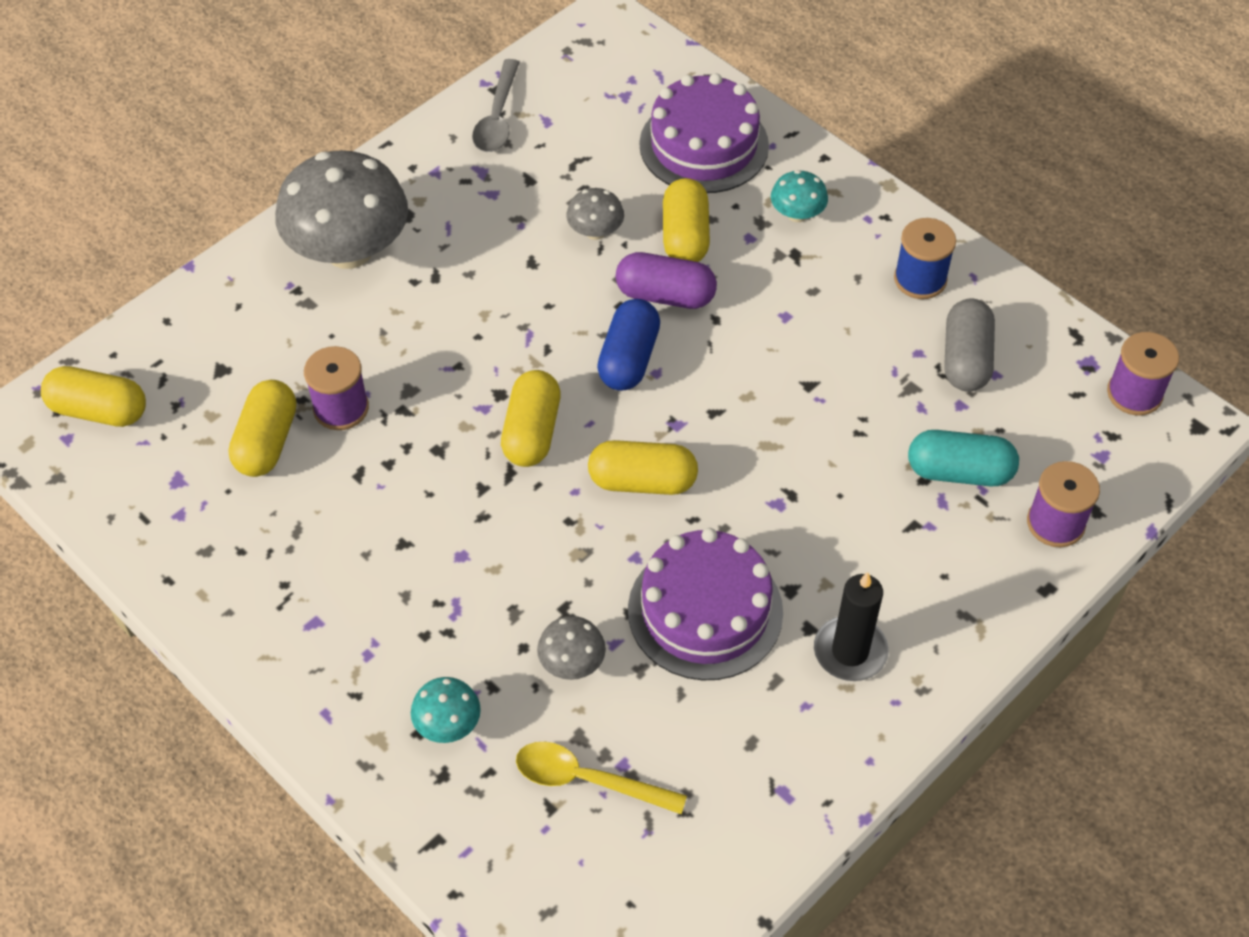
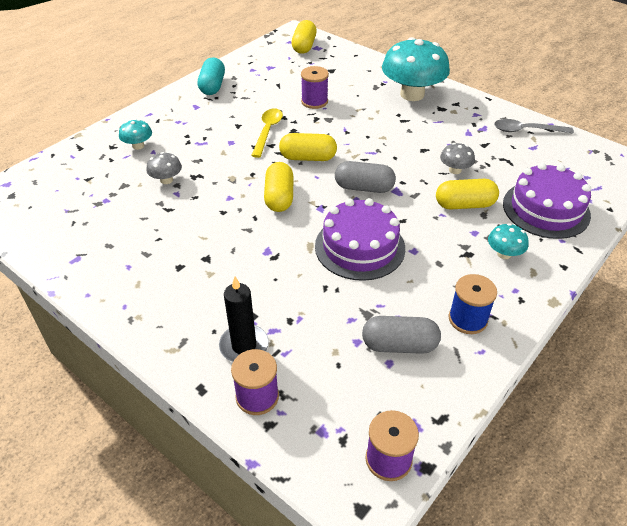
camera: 85 degrees right, 10 degrees down
yellow capsule [229,380,296,477] -> none
grey mushroom [275,150,408,269] -> turquoise mushroom [382,37,450,101]
yellow spoon [516,742,687,814] -> yellow spoon moved to [251,108,283,158]
blue capsule [597,299,660,391] -> grey capsule [335,161,396,193]
purple capsule [616,252,717,309] -> none
purple cake [628,528,783,681] -> purple cake moved to [315,198,405,281]
black candle [814,572,889,681] -> black candle moved to [219,277,269,362]
turquoise capsule [908,430,1019,487] -> turquoise capsule moved to [198,57,225,95]

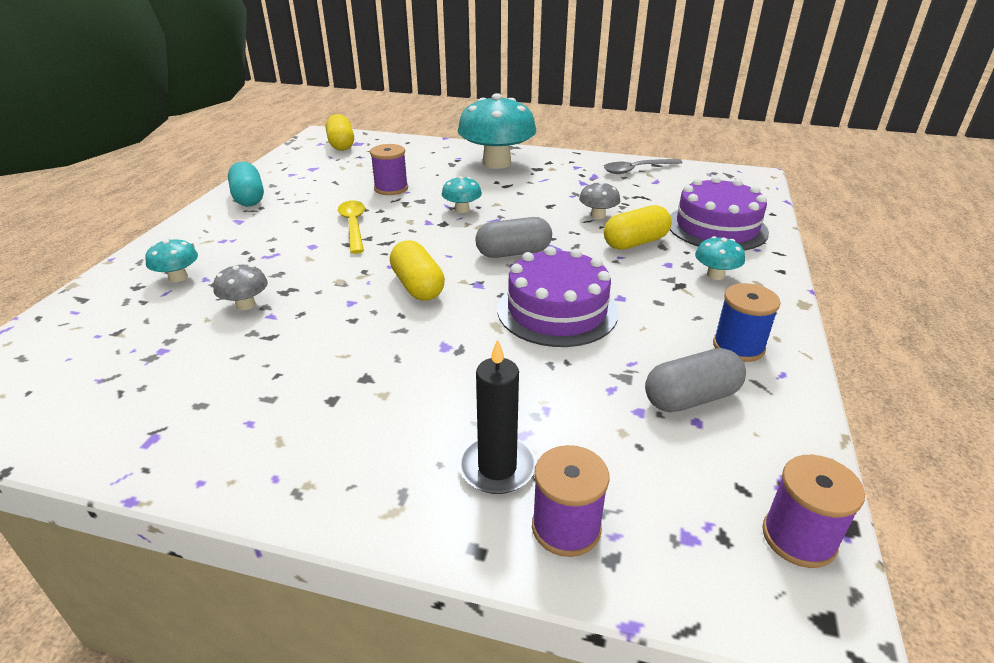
camera: 25 degrees left, 10 degrees down
yellow capsule [279,133,337,161] -> none
none -> turquoise mushroom [442,176,482,213]

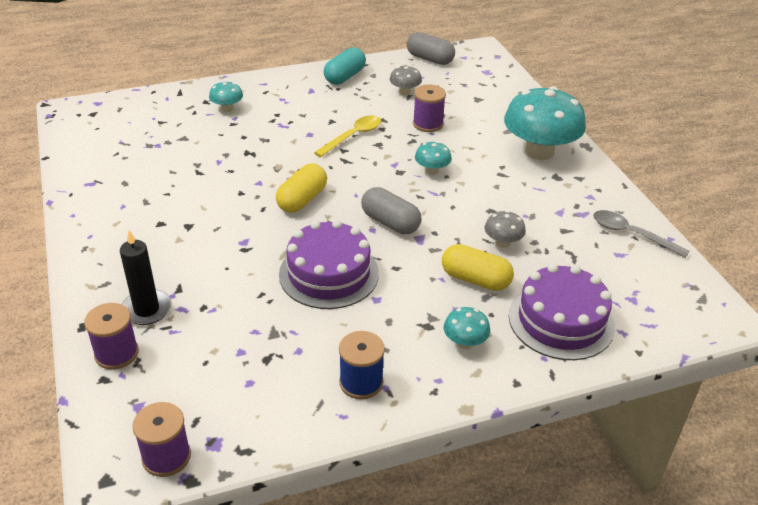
camera: 55 degrees right, 5 degrees up
grey mushroom [213,264,268,310] -> grey mushroom moved to [389,65,422,95]
yellow capsule [326,114,354,151] -> none
grey capsule [645,348,746,412] -> grey capsule moved to [407,32,455,65]

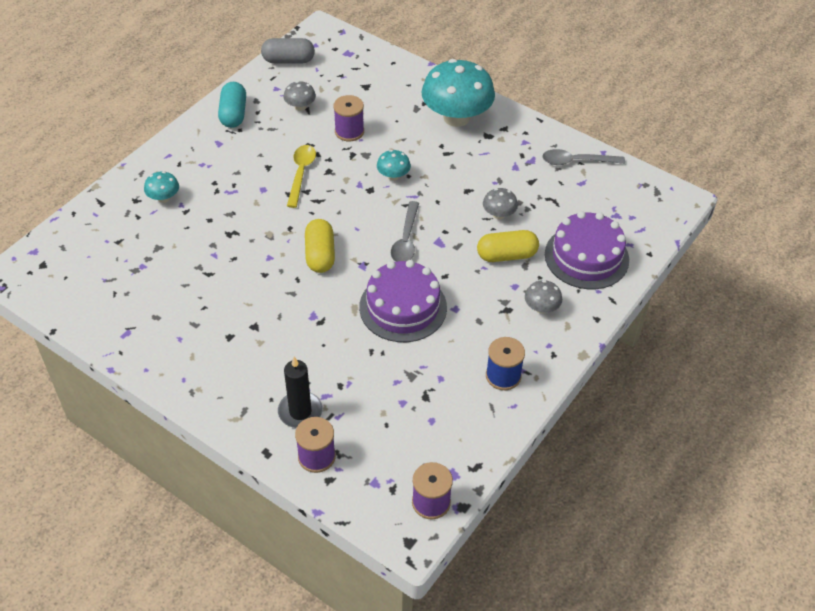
camera: 35 degrees left, 10 degrees up
grey capsule [361,187,422,234] -> grey spoon [391,201,419,262]
turquoise mushroom [444,307,490,349] -> grey mushroom [525,280,562,314]

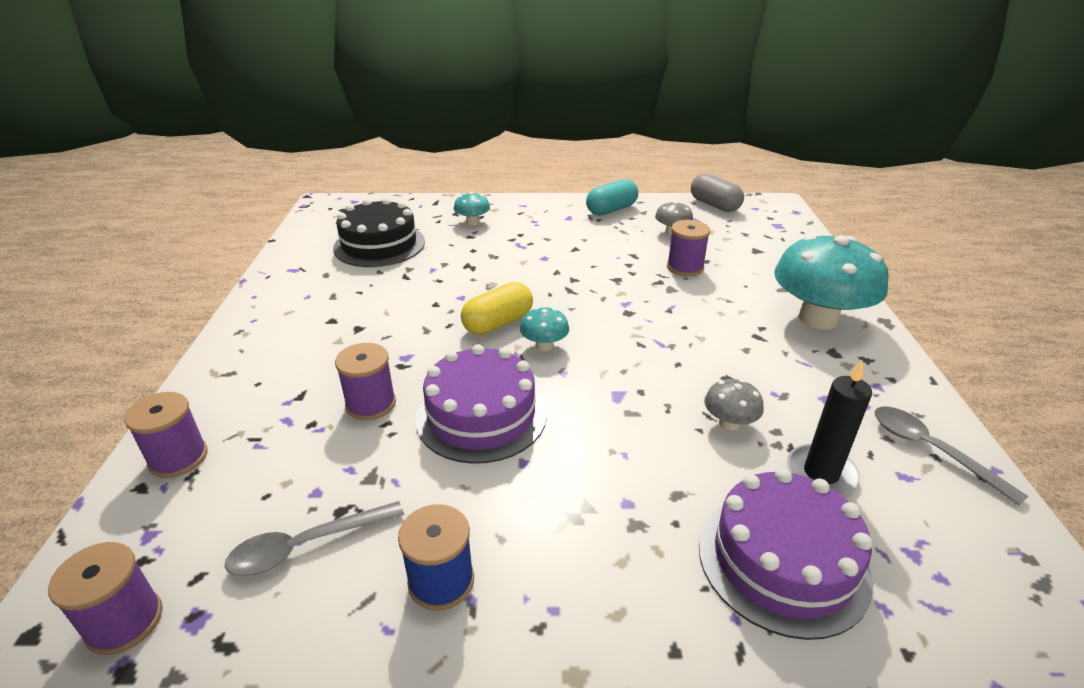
camera: 55 degrees right, 15 degrees down
black candle [278,357,323,428] -> black candle moved to [787,361,872,495]
yellow spoon [287,145,316,208] -> none
turquoise mushroom [377,150,411,181] -> turquoise mushroom moved to [520,307,569,351]
grey spoon [391,201,419,262] -> grey spoon moved to [225,501,404,576]
yellow capsule [477,230,539,262] -> none
grey mushroom [525,280,562,314] -> none
none -> black cake [333,198,425,267]
none -> purple spool [335,343,396,420]

